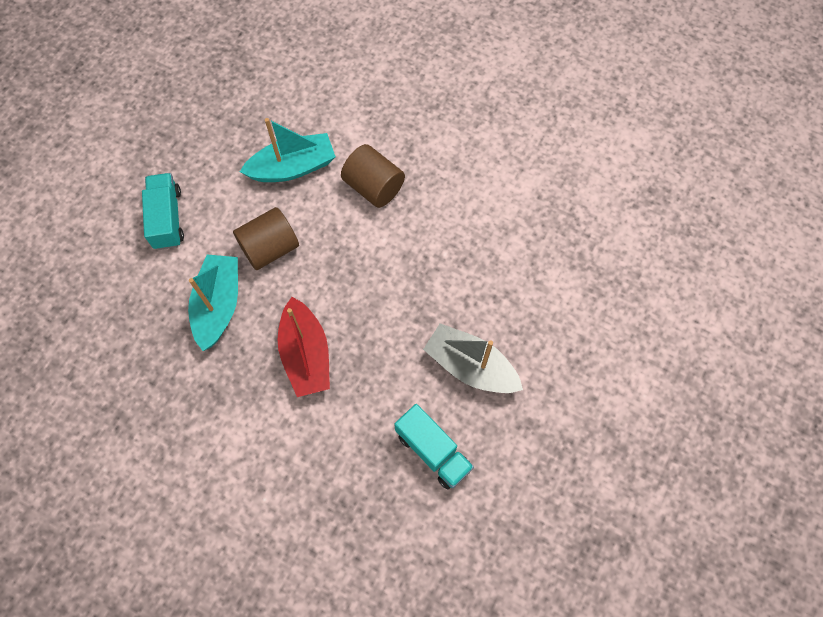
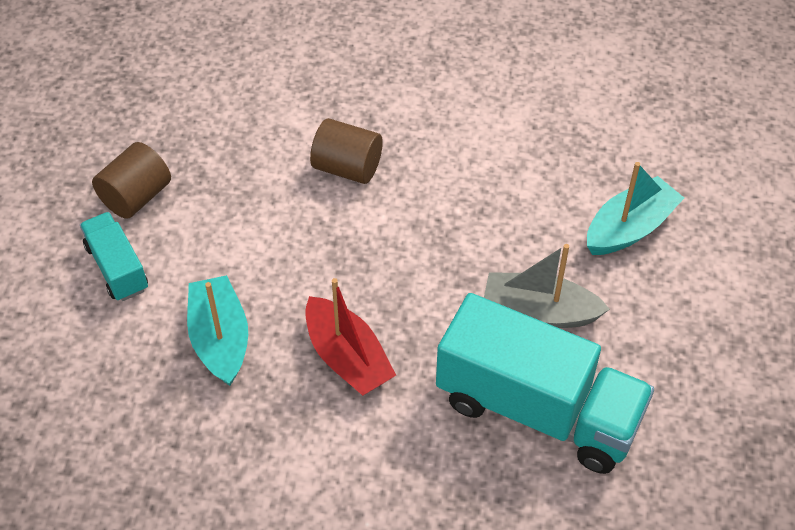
camera: 20 degrees left, 15 degrees down
brown cylinder [233,207,299,270] -> brown cylinder moved to [92,142,171,219]
turquoise boat [240,118,336,182] -> turquoise boat moved to [587,162,684,255]
turquoise truck [394,404,474,489] -> turquoise truck [436,293,654,474], size x2.00

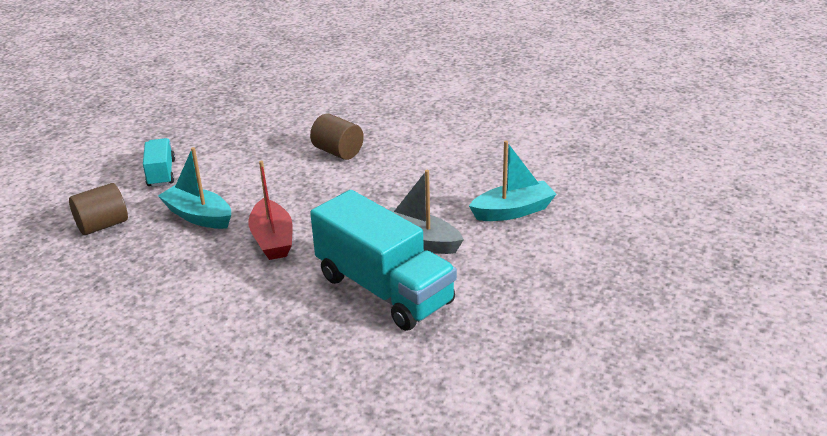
camera: 20 degrees right, 20 degrees down
brown cylinder [92,142,171,219] -> brown cylinder moved to [69,183,128,235]
turquoise boat [187,275,248,386] -> turquoise boat turned 60 degrees counterclockwise [158,147,231,229]

